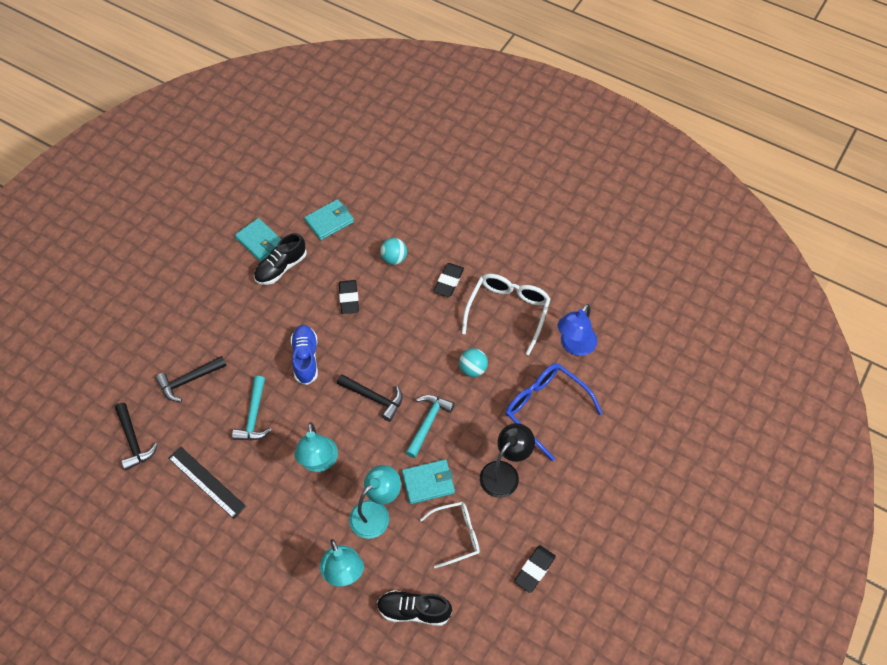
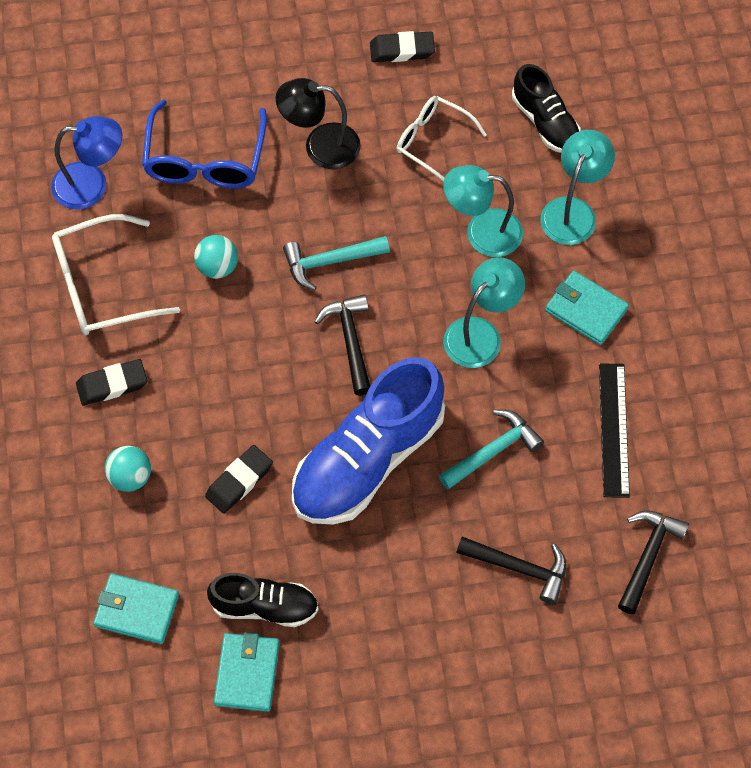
camera: 130 degrees left, 5 degrees up
blue shoe [291,325,318,385] -> blue shoe [292,357,445,525], size x1.84
turquoise wallet [402,459,455,504] -> turquoise wallet moved to [545,271,629,345]

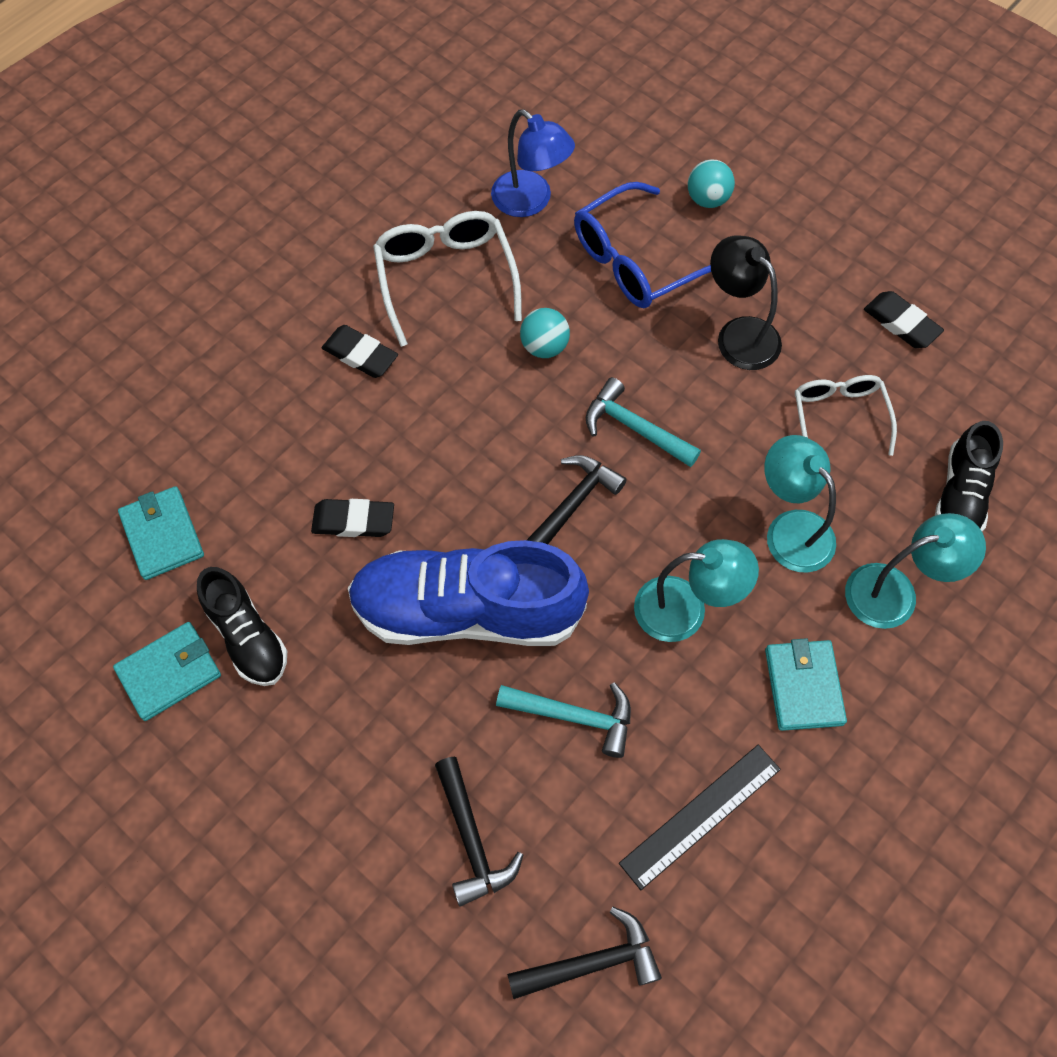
camera: 50 degrees right, 0 degrees up
white glasses [52,214,180,335] -> white glasses turned 45 degrees clockwise [373,211,522,347]
turquoise ball [105,446,151,492] -> turquoise ball moved to [687,160,735,208]

